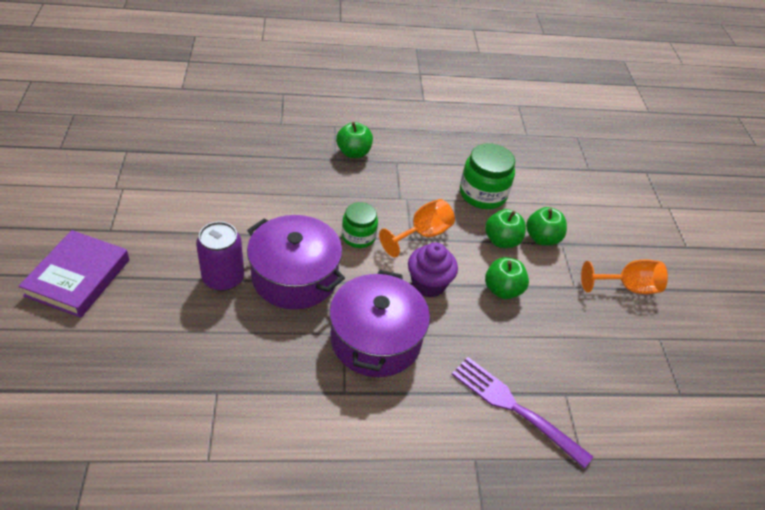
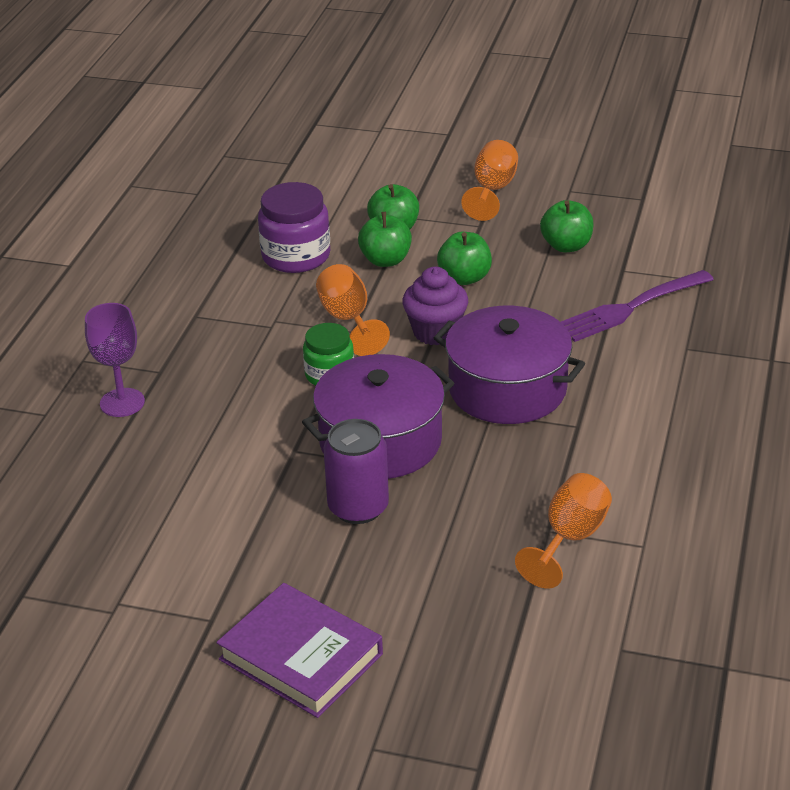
camera: 65 degrees left, 10 degrees down
green apple [336,122,373,158] -> green apple moved to [540,200,594,252]
green jar [460,143,515,209] -> purple jar [258,182,330,273]
none -> purple goblet [85,303,145,417]
none -> orange goblet [515,473,612,589]

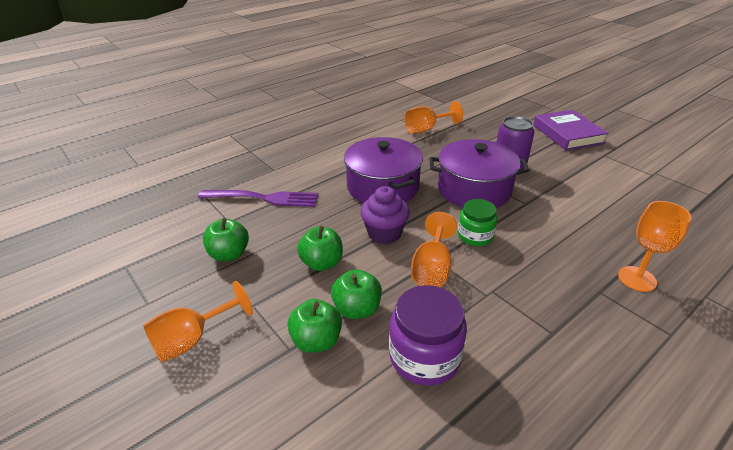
camera: 145 degrees left, 0 degrees up
purple goblet [85,303,145,417] -> orange goblet [618,201,692,292]

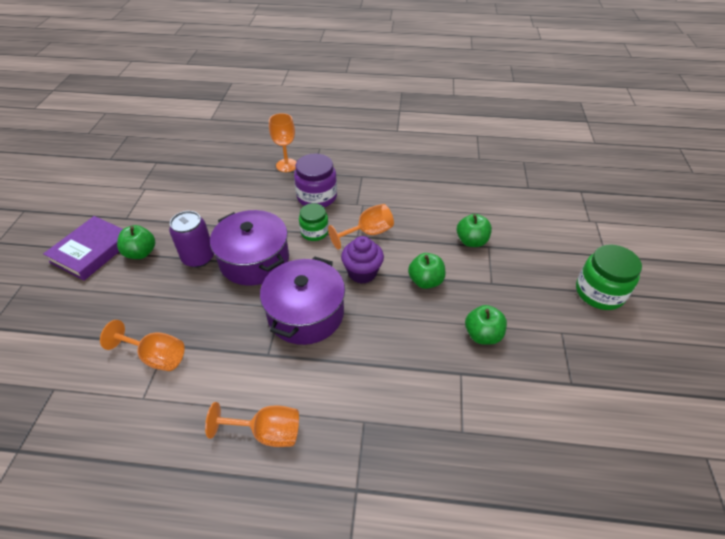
camera: 135 degrees left, 10 degrees up
orange goblet [143,281,253,363] -> orange goblet moved to [205,402,299,447]
purple fork [198,190,318,207] -> none
green apple [331,269,382,319] -> green apple moved to [117,225,155,259]
purple jar [389,285,467,386] -> purple jar moved to [294,153,337,207]
none -> green jar [576,244,642,310]

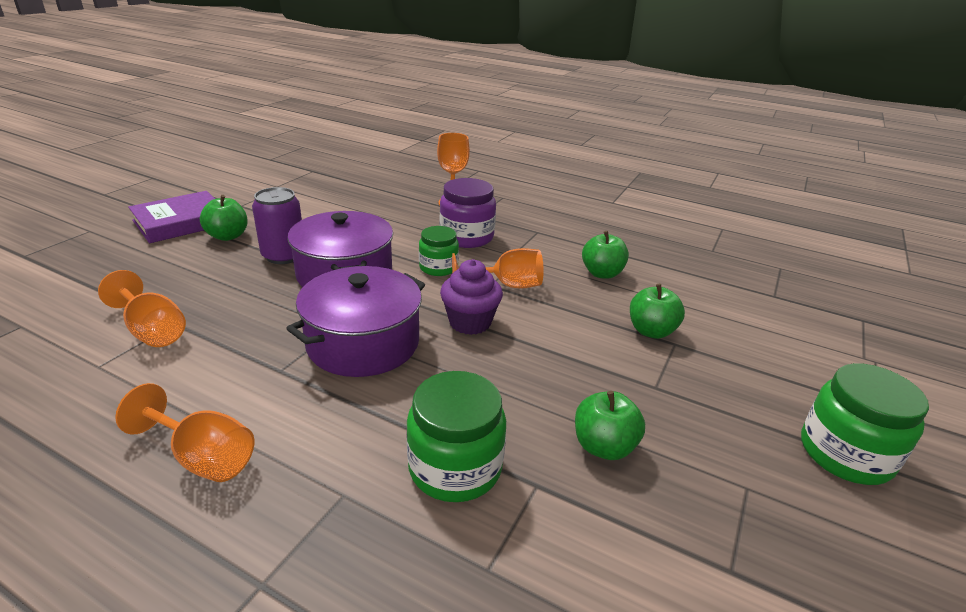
camera: 20 degrees right, 15 degrees down
green apple [408,253,445,289] -> green apple moved to [582,231,629,279]
none -> green jar [406,371,506,502]

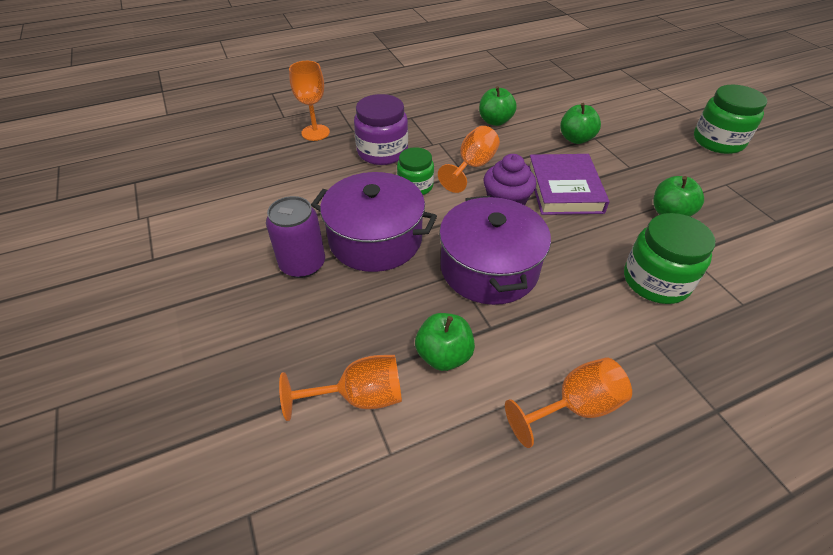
camera: 50 degrees left, 15 degrees up
purple book [128,191,215,243] -> purple book moved to [529,154,609,215]
green apple [200,195,248,241] -> green apple moved to [415,313,475,371]

